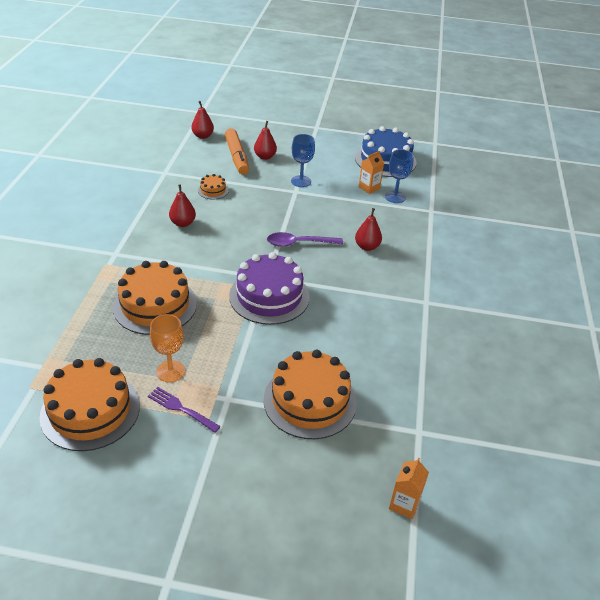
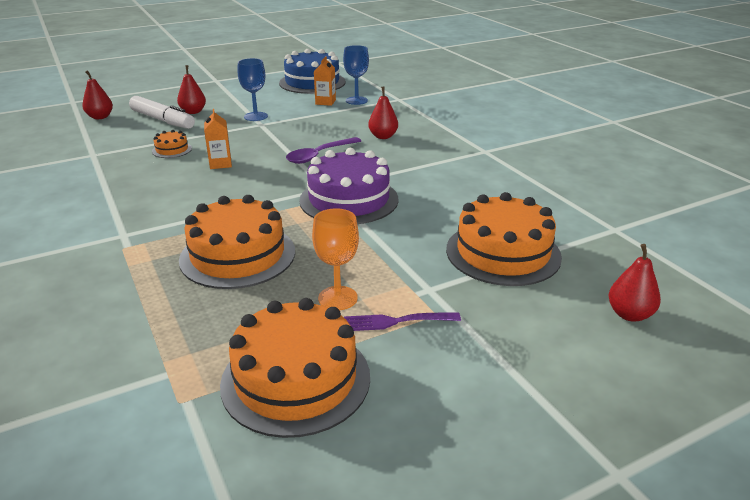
camera: 35 degrees left, 10 degrees down
red pear [169,184,196,227] -> red pear moved to [608,244,661,322]
orange marker [225,128,249,175] -> white marker [129,96,195,129]
orange carton [389,458,429,519] -> orange carton moved to [204,109,232,169]

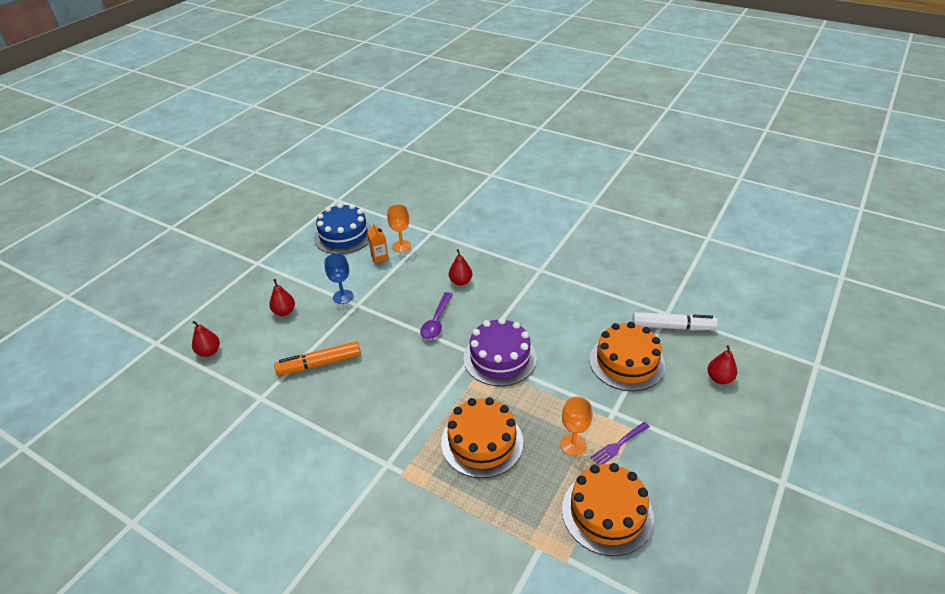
camera: 30 degrees left, 10 degrees up
white marker [129,96,195,129] -> white marker moved to [632,312,718,331]
orange cake [152,130,192,158] -> orange marker [274,341,361,375]
orange carton [204,109,232,169] -> none
blue goblet [343,45,369,105] -> orange goblet [387,204,411,252]

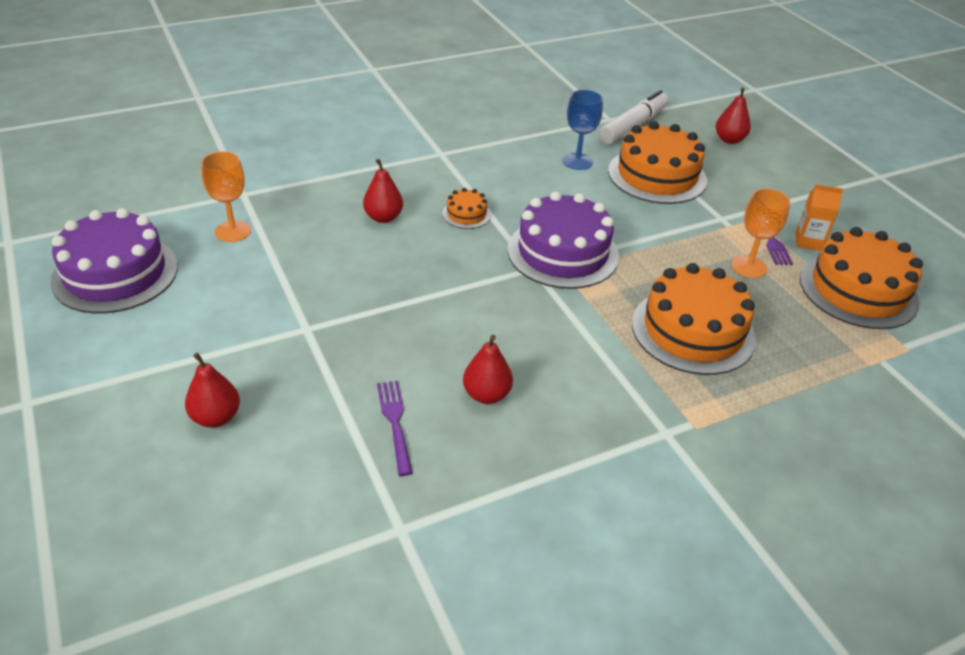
camera: 60 degrees left, 0 degrees up
red pear [192,321,220,357] -> red pear moved to [463,335,513,404]
orange marker [274,341,361,375] -> purple fork [377,381,413,476]
blue cake [314,203,372,254] -> purple cake [50,208,178,313]
blue goblet [324,253,354,304] -> blue goblet moved to [563,90,603,170]
orange carton [367,223,389,263] -> orange carton moved to [795,184,843,251]
purple spoon [420,292,453,339] -> none
none -> orange cake [442,188,491,229]

